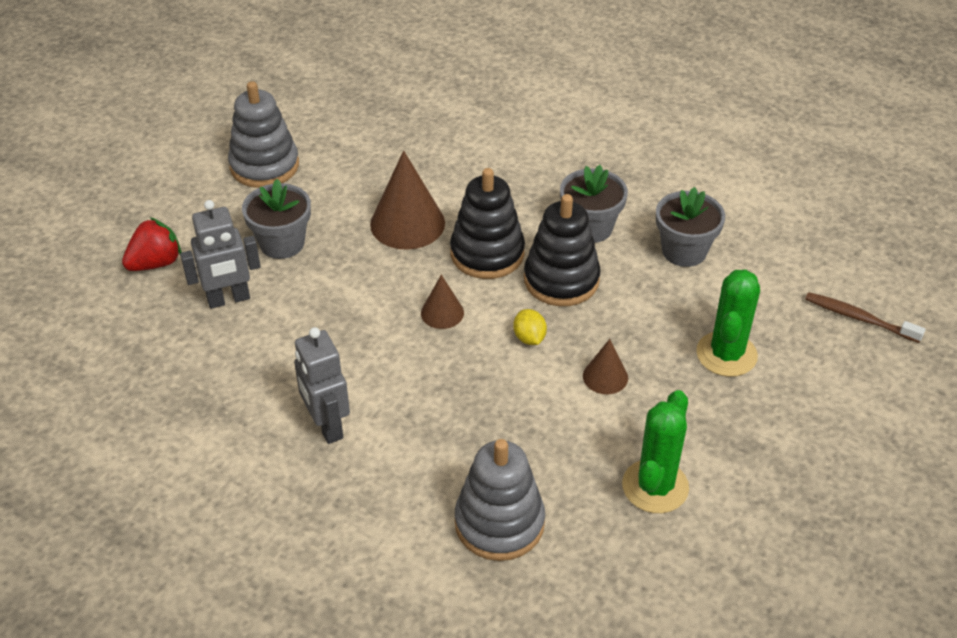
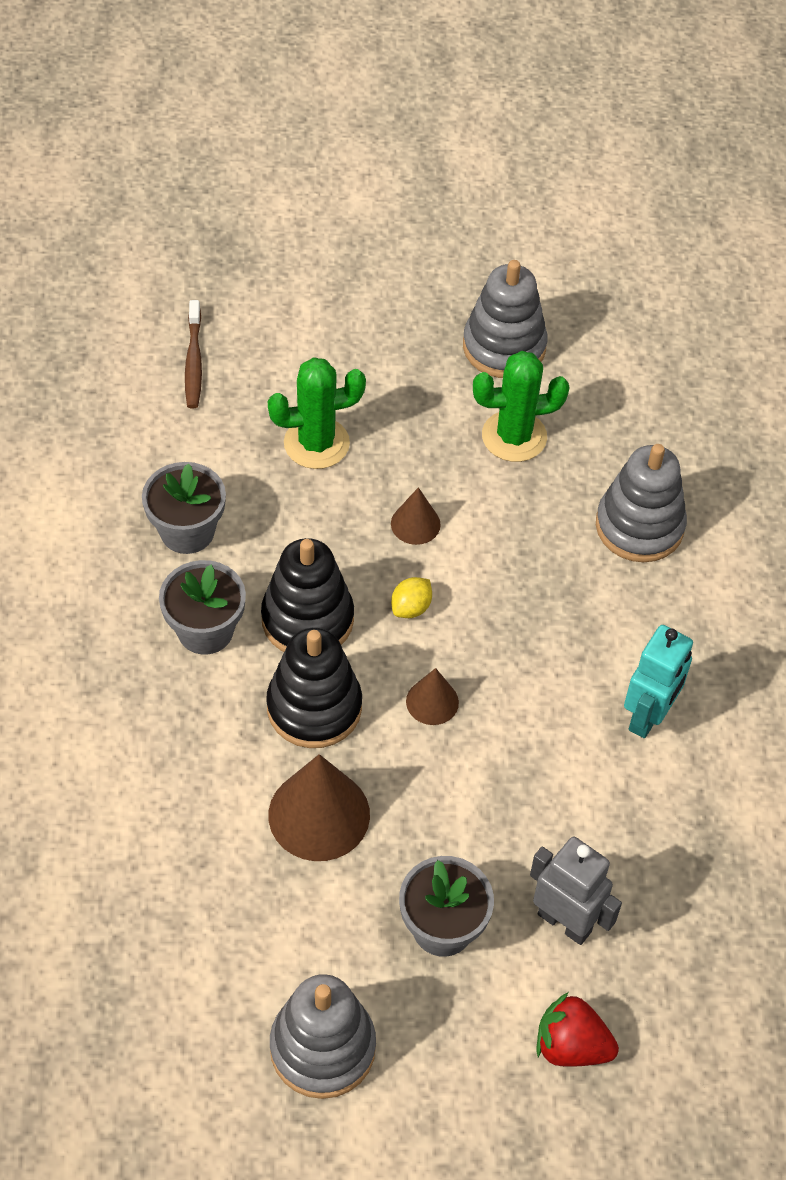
camera: 125 degrees left, 10 degrees up
grey robot [294,327,350,444] -> turquoise robot [624,625,693,738]
none -> grey stacking toy [463,260,548,378]

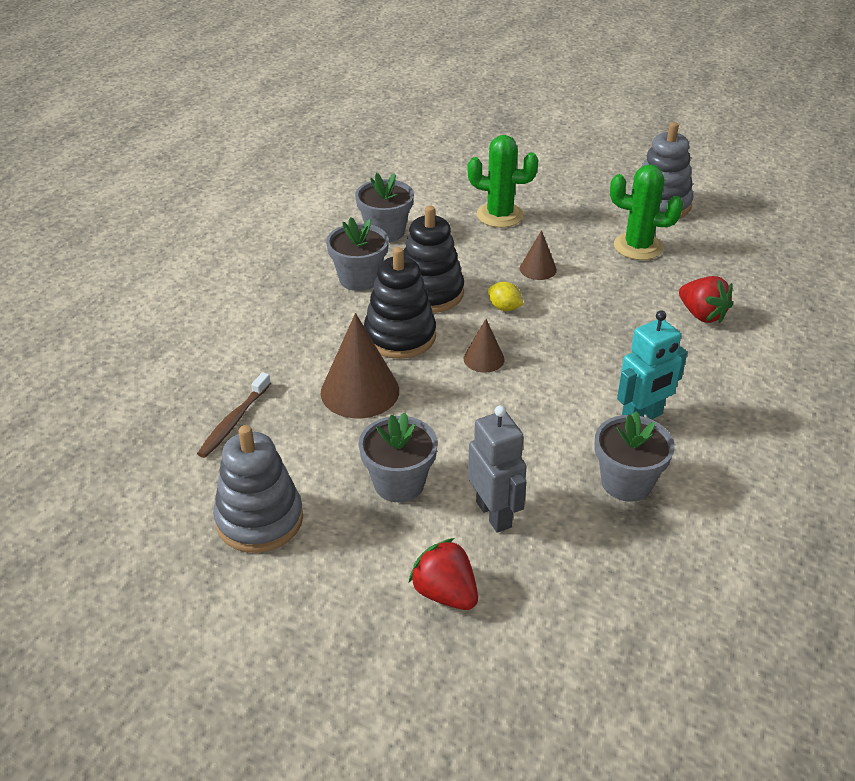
camera: 30 degrees right, 15 degrees down
brown toothbrush [185,300,202,408] -> brown toothbrush moved to [197,372,271,458]
yellow lemon [391,577,432,618] -> yellow lemon turned 60 degrees clockwise [488,282,524,311]
grey stacking toy [596,444,687,562] -> red strawberry [679,276,733,324]
none -> grey flower pot [594,411,675,502]

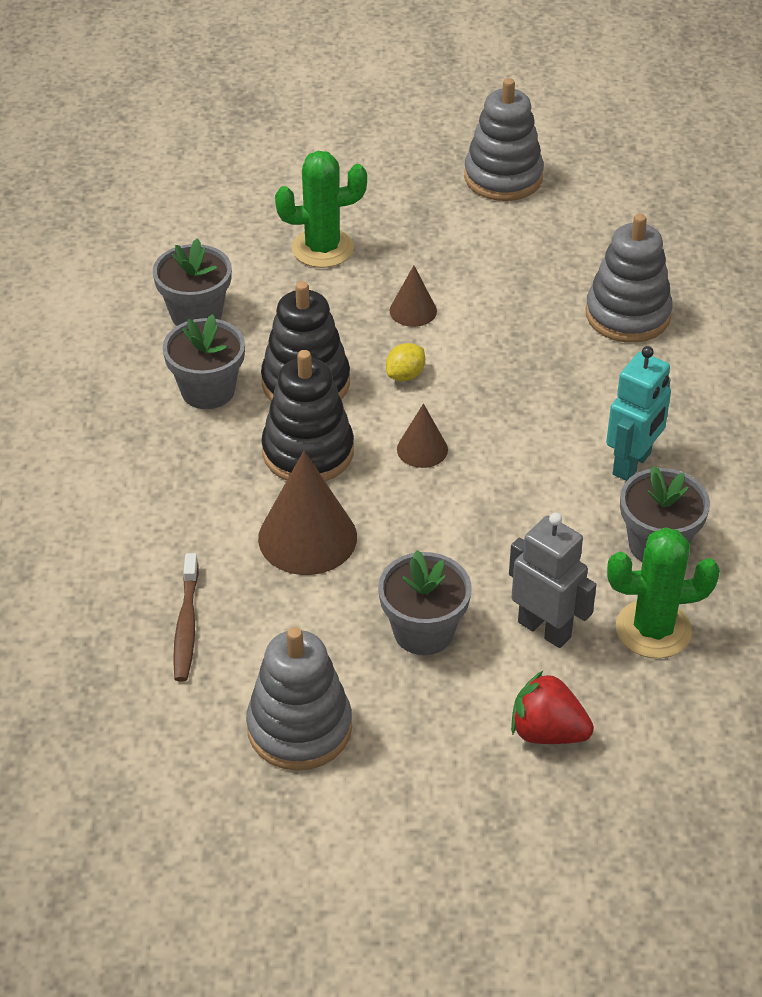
camera: 25 degrees left, 5 degrees up
yellow lemon [488,282,524,311] -> yellow lemon turned 60 degrees counterclockwise [386,343,425,381]
green cactus [610,165,683,260] -> green cactus moved to [607,527,720,658]
red strawberry [679,276,733,324] -> grey stacking toy [586,214,673,343]

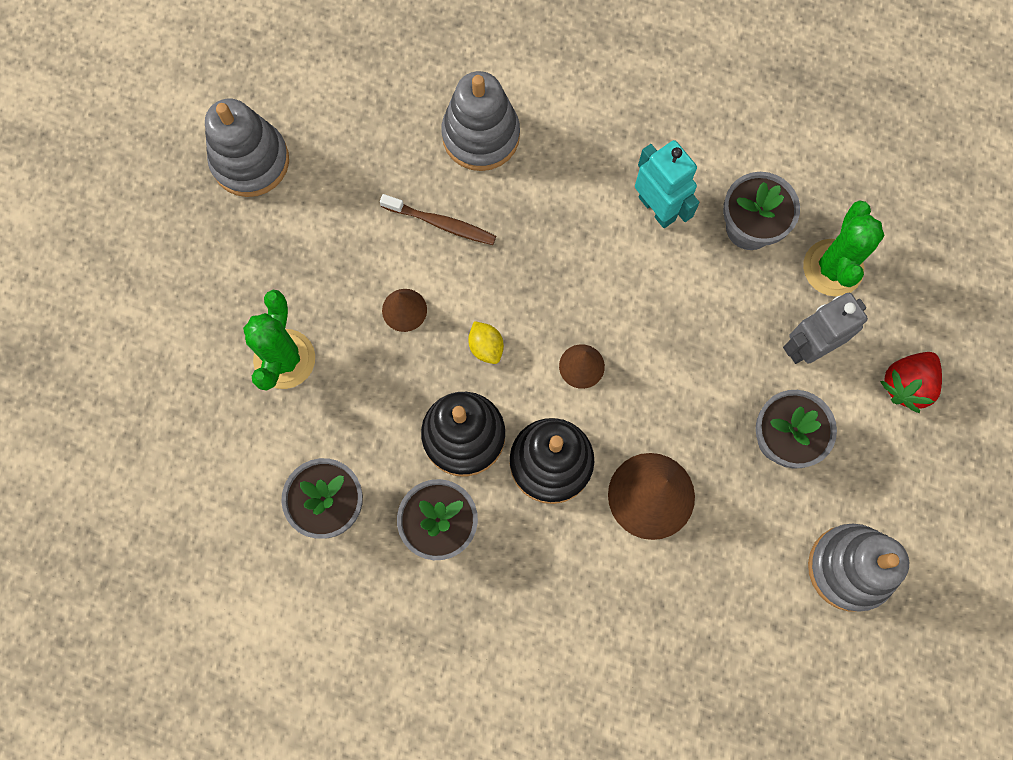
camera: 70 degrees left, 30 degrees up
brown toothbrush [173,553,199,682] -> brown toothbrush moved to [380,194,496,245]

